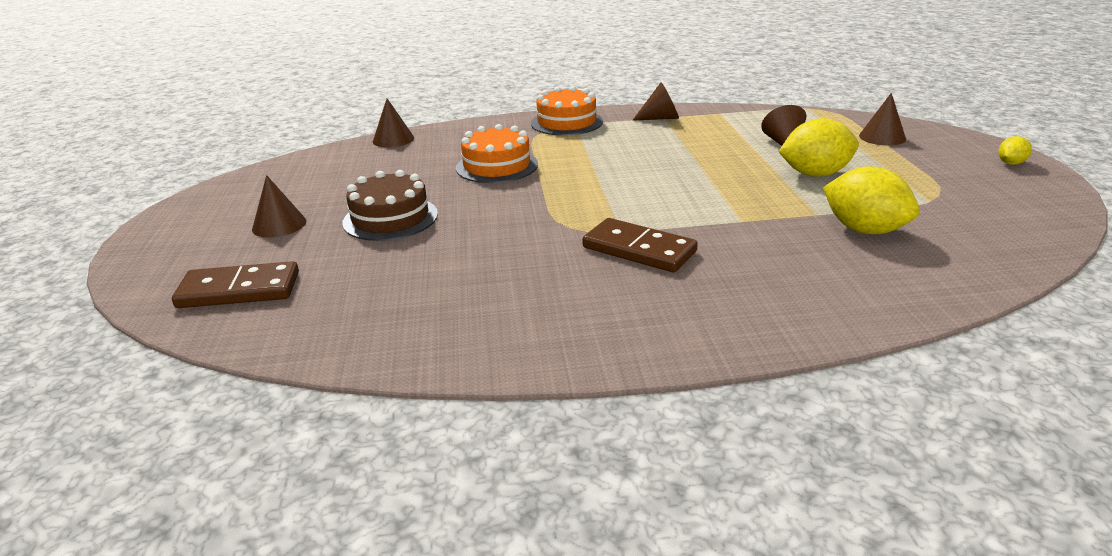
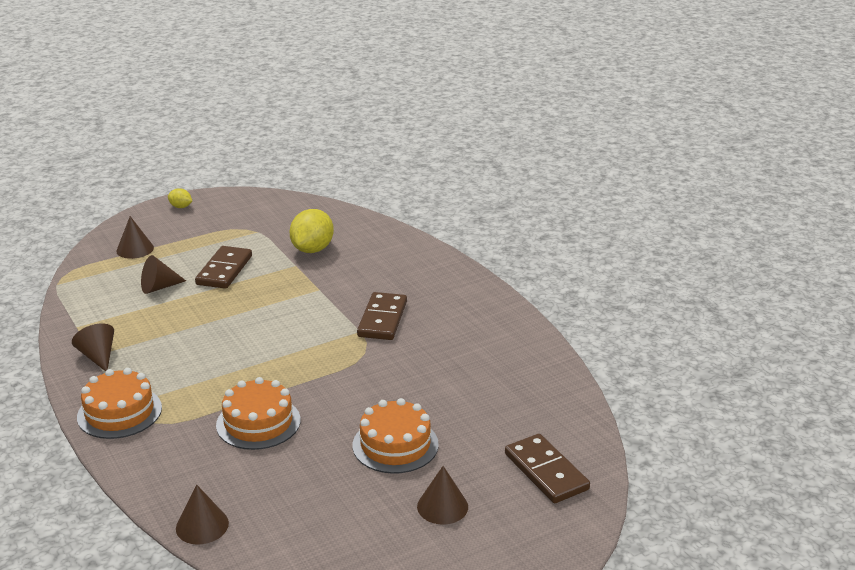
camera: 115 degrees left, 0 degrees up
brown cake [342,170,438,241] -> orange cake [352,398,439,474]
yellow lemon [778,118,859,177] -> brown domino [195,246,252,289]

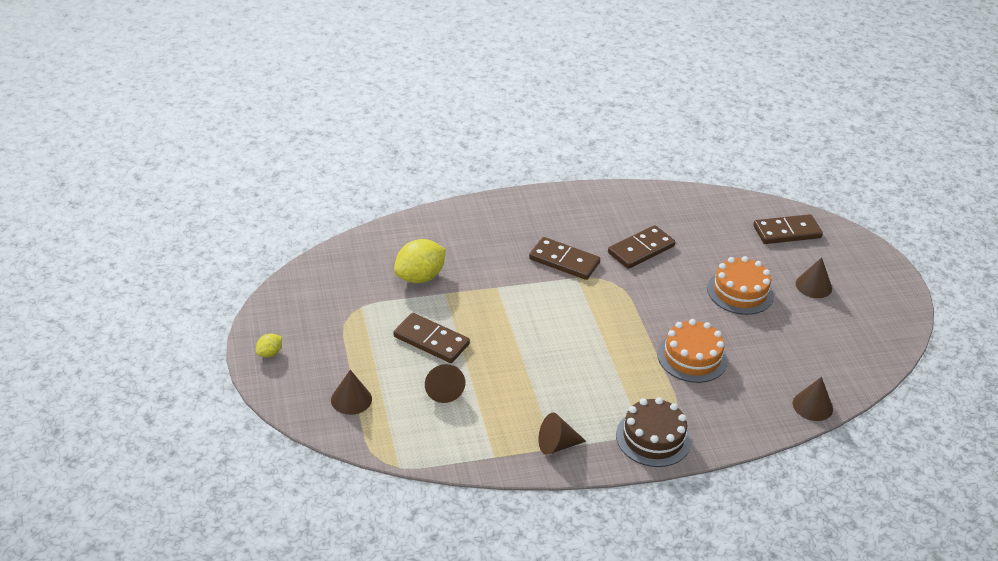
camera: 75 degrees left, 10 degrees up
orange cake [77,368,162,439] -> brown cake [616,397,691,467]
yellow lemon [289,209,334,253] -> yellow lemon turned 75 degrees counterclockwise [394,239,446,283]
none -> brown domino [608,225,675,269]

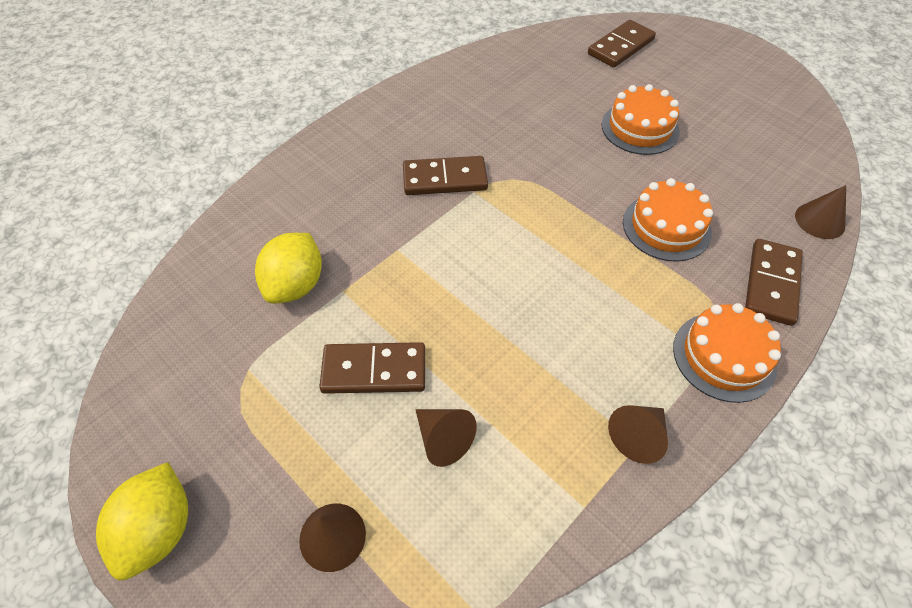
camera: 30 degrees left, 15 degrees up
yellow lemon [256,333,282,358] -> yellow lemon [96,462,188,581], size x2.01
brown domino [608,225,675,269] -> brown domino moved to [745,239,803,326]
brown cake [616,397,691,467] -> orange cake [673,303,781,403]
brown cone [796,257,832,298] -> none

